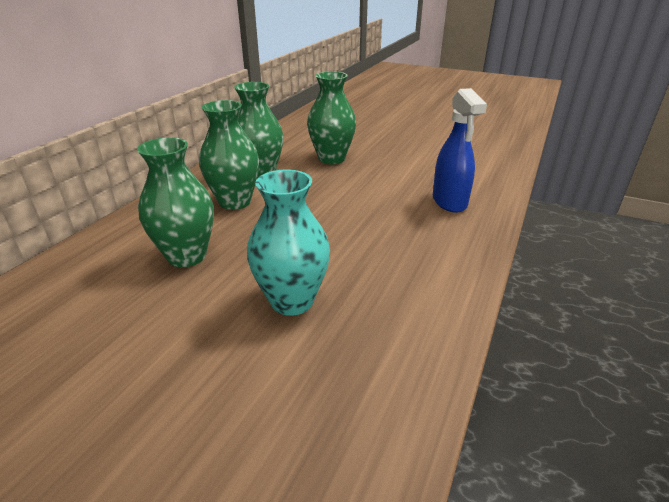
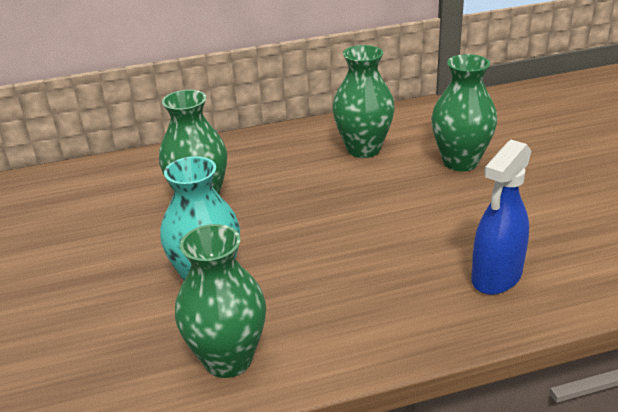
camera: 50 degrees right, 0 degrees up
green vase [199,100,259,210] -> green vase moved to [175,224,266,378]

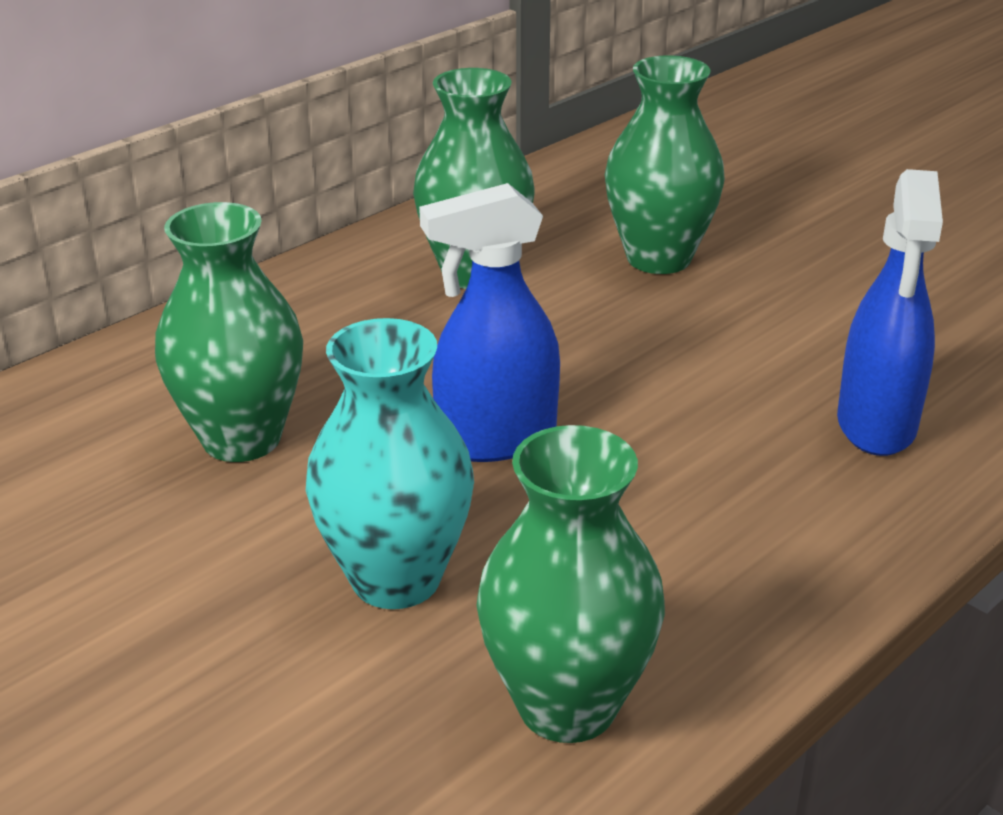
camera: 30 degrees left, 0 degrees up
none -> blue spray bottle [419,183,560,462]

